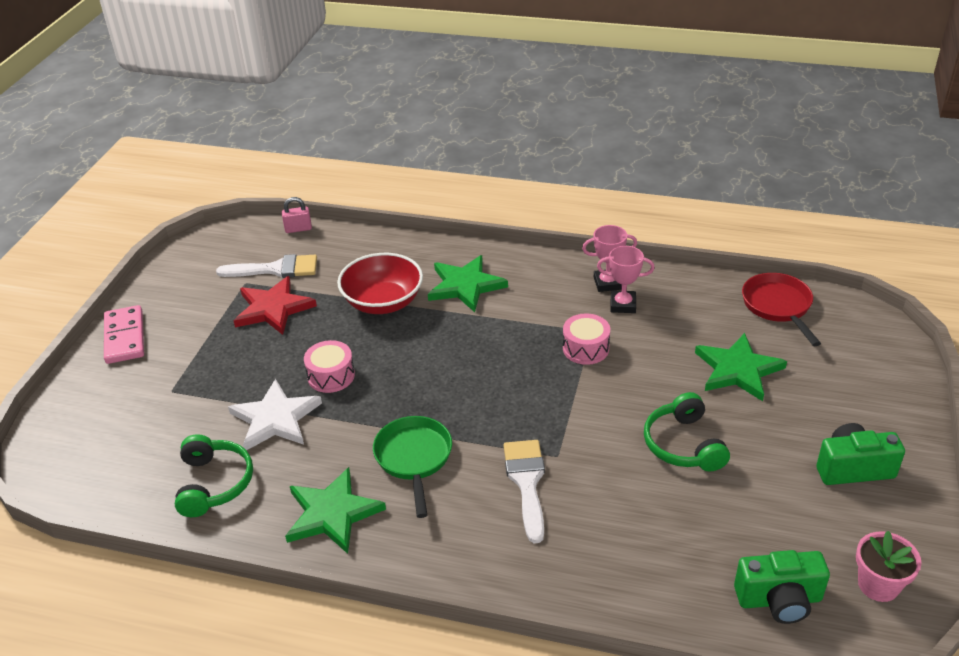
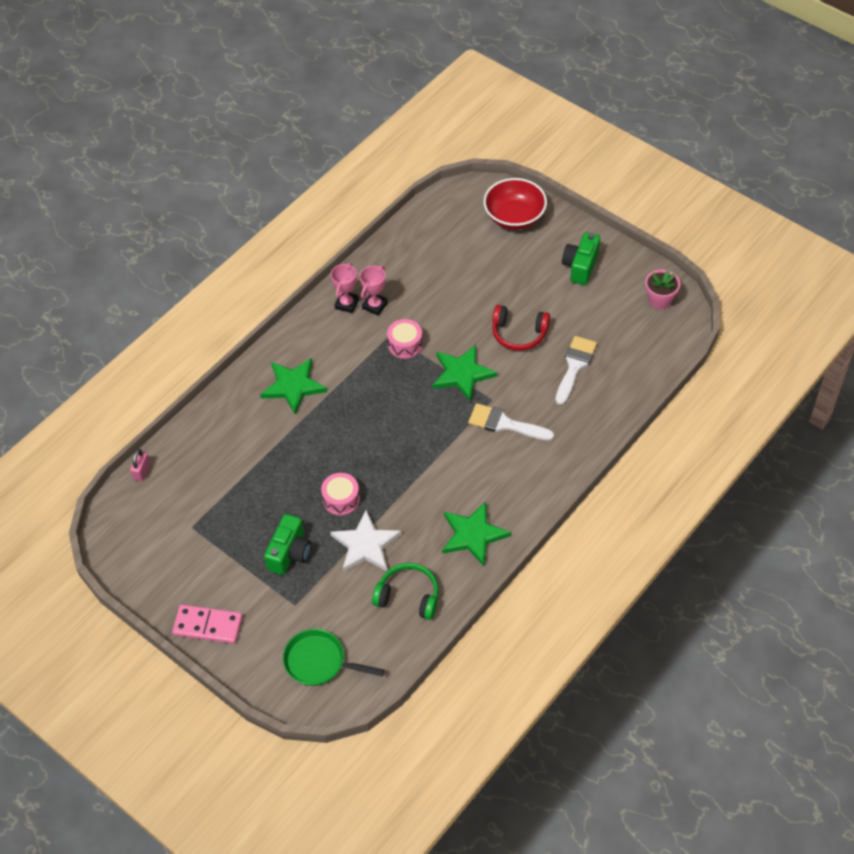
camera: 65 degrees left, 15 degrees up
white brush [216,254,317,278] -> white brush moved to [555,336,597,405]
red star [234,276,317,335] -> none
red bowl [337,253,423,314] -> red bowl moved to [483,178,547,230]
green pan [373,416,452,518] -> green pan moved to [283,629,384,686]
green headphones [644,392,730,471] -> red headphones [492,305,550,351]
green star [695,333,787,401] -> green star moved to [432,345,497,402]
green camera [734,550,830,624] -> green camera moved to [264,514,311,575]
red pan [742,273,821,346] -> none

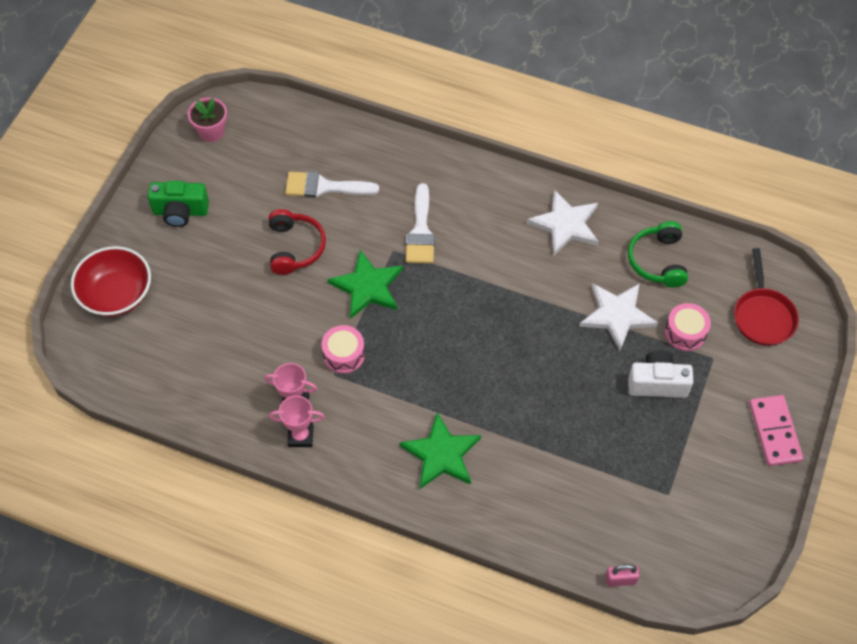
camera: 110 degrees left, 5 degrees up
green camera [264,514,311,575] -> white camera [628,350,693,398]
green pan [283,629,384,686] -> red pan [734,248,799,346]
pink drum [321,473,360,516] -> pink drum moved to [665,303,711,351]
green star [442,501,511,566] -> white star [527,189,599,256]

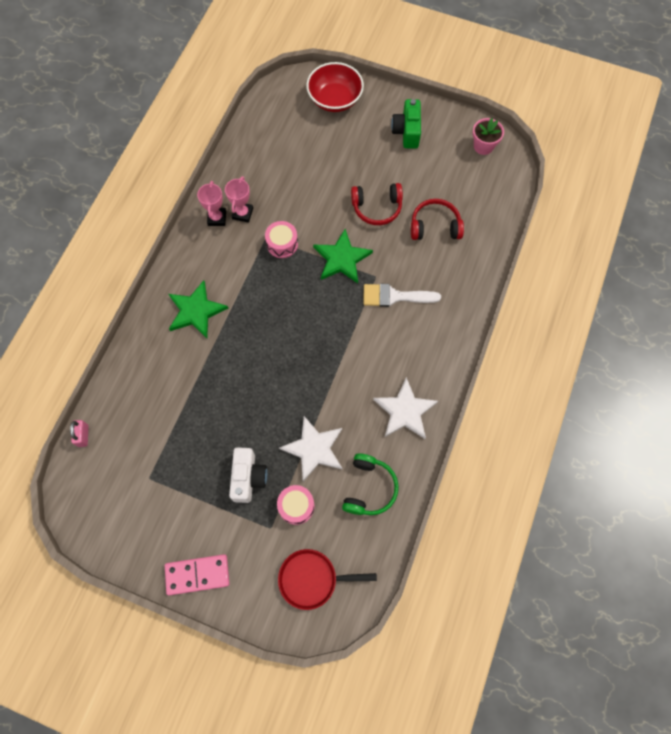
camera: 90 degrees right, 10 degrees up
white brush [285,171,379,198] -> red headphones [411,199,464,240]
green headphones [628,221,688,287] -> green headphones turned 105 degrees clockwise [342,453,399,515]

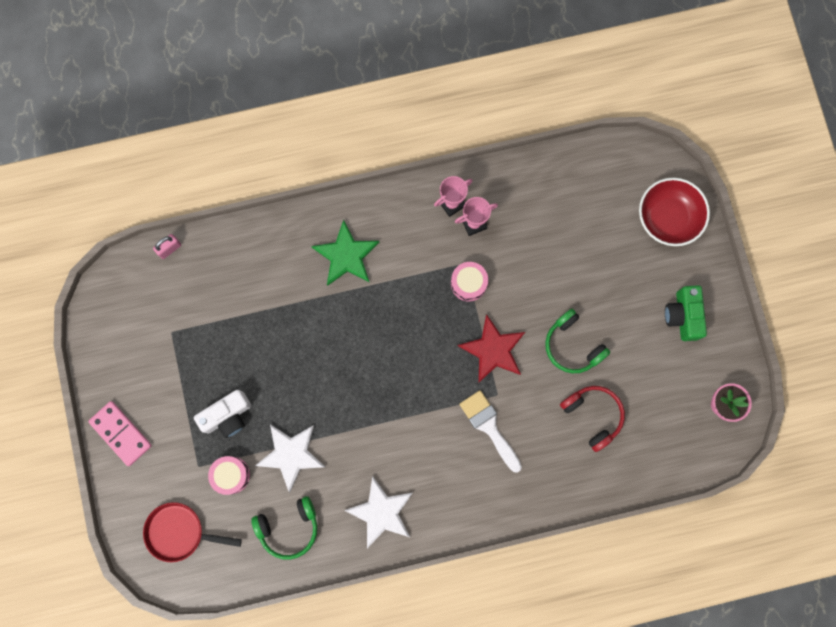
camera: 55 degrees right, 10 degrees up
red pan [278,549,377,610] -> red pan turned 45 degrees counterclockwise [143,502,242,562]
green star [313,229,373,283] -> red star [457,314,525,383]
red headphones [351,183,403,225] -> green headphones [545,309,610,373]
green camera [391,99,421,149] -> green camera turned 60 degrees counterclockwise [665,285,707,341]

